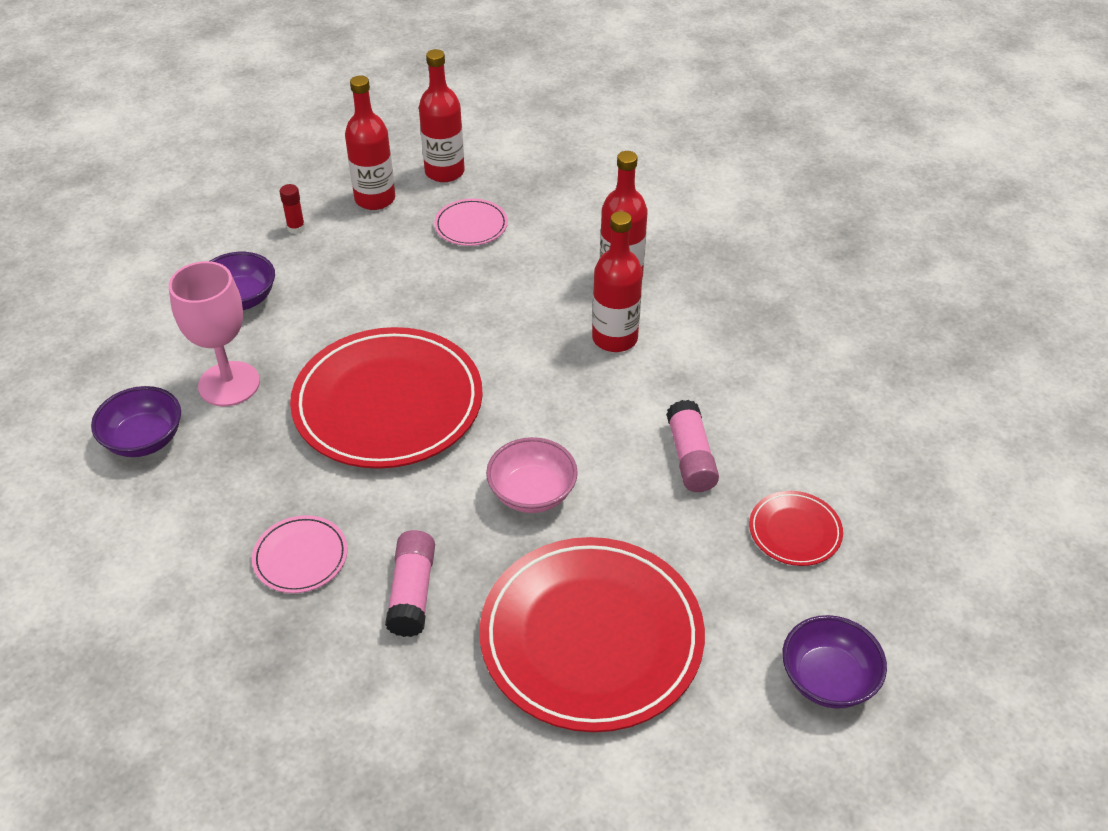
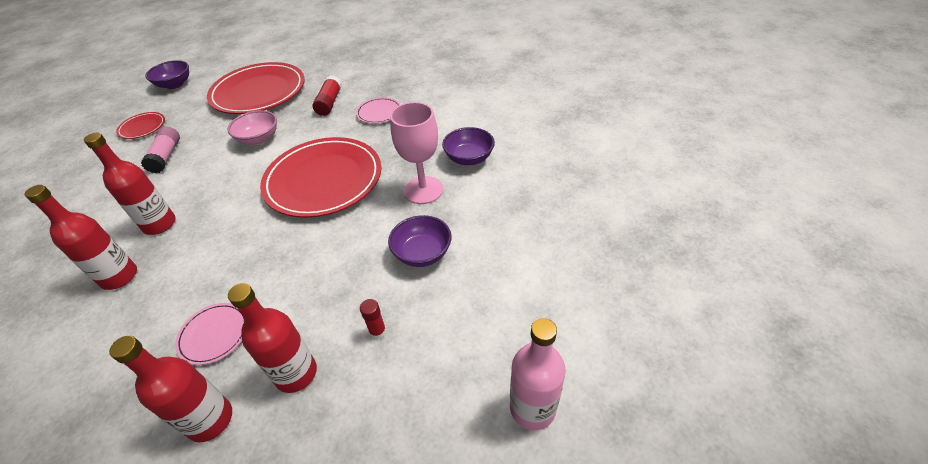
camera: 175 degrees left, 0 degrees up
pink glue stick [385,530,435,637] -> red glue stick [313,75,342,116]
none -> pink bottle [510,318,566,430]

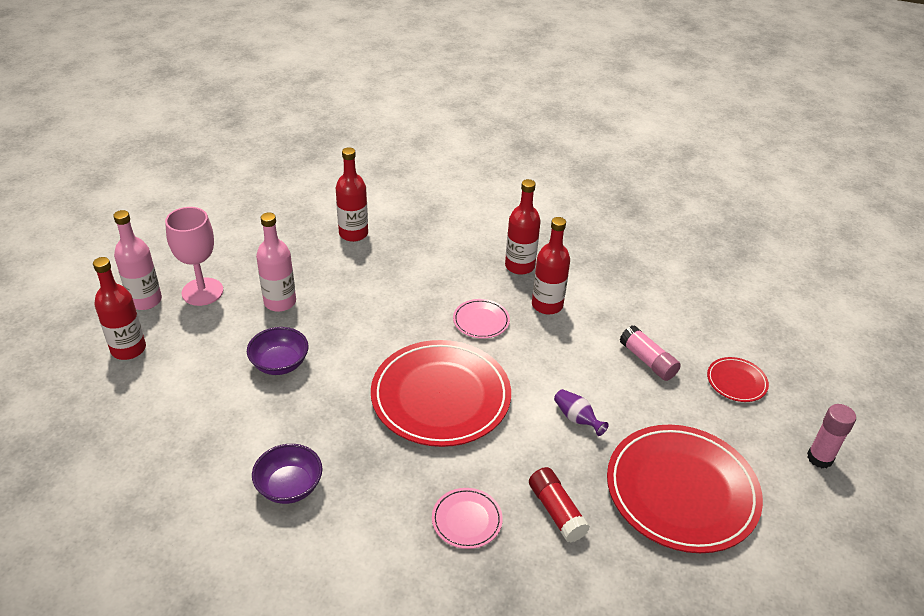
camera: 145 degrees right, 5 degrees down
purple bowl [145,60,189,89] -> pink glue stick [807,404,856,469]
pink plate [175,303,245,365] -> pink plate moved to [453,299,510,339]
pink bowl [228,110,277,145] -> purple vase [554,389,609,436]
red bottle [228,283,317,393] -> red bottle moved to [93,257,146,360]
red glue stick [360,299,386,339] -> pink bottle [256,212,296,312]
pink goblet [390,102,443,204] -> pink goblet moved to [165,207,223,306]

